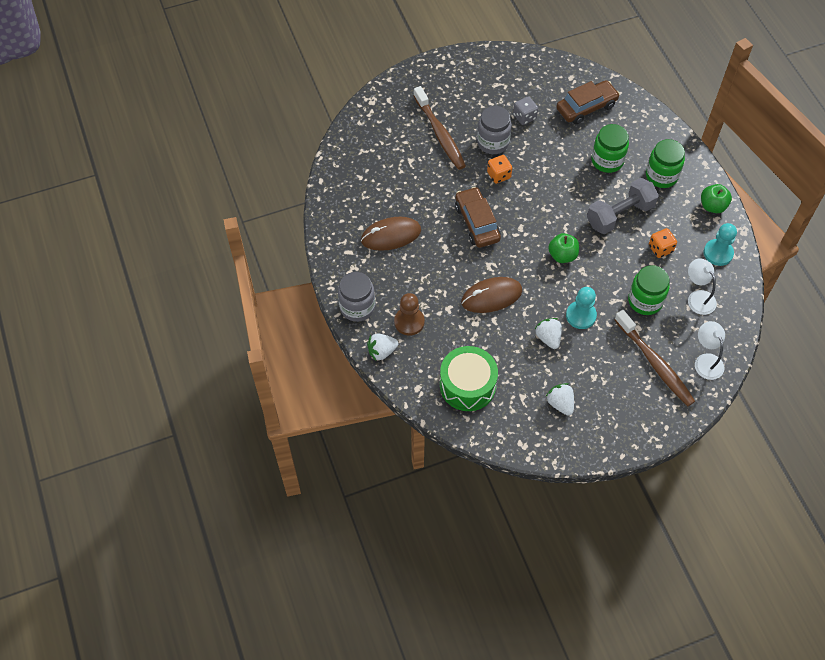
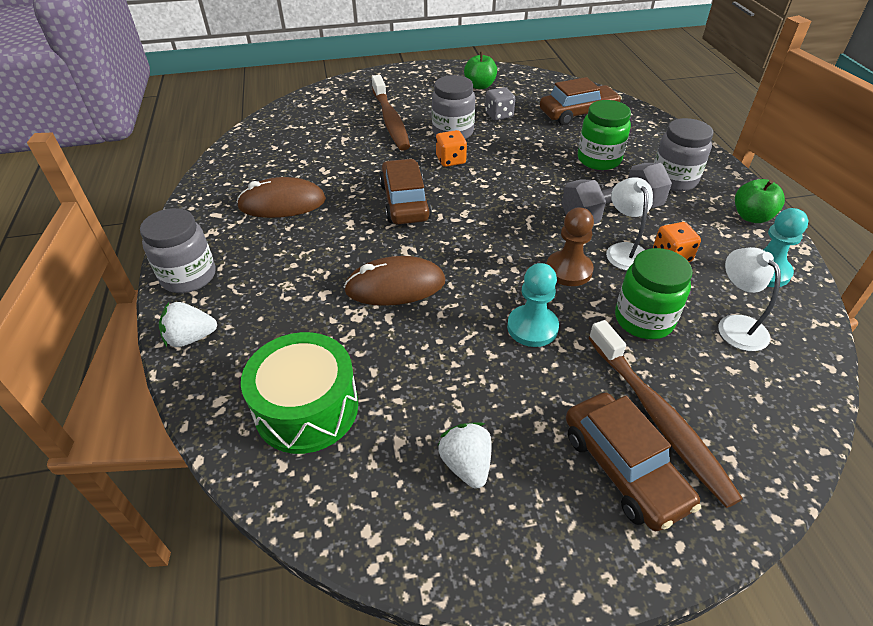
camera: 10 degrees right, 15 degrees down
brown pawn [394,293,425,336] -> brown pawn moved to [546,207,594,286]
white strawberry [535,318,562,349] -> none
green apple [548,233,579,263] -> green apple moved to [464,52,497,89]
green jar [646,139,685,188] -> grey jar [654,118,713,191]
white lamp [695,321,725,380] -> white lamp moved to [606,177,653,271]
none -> brown car [566,393,701,531]

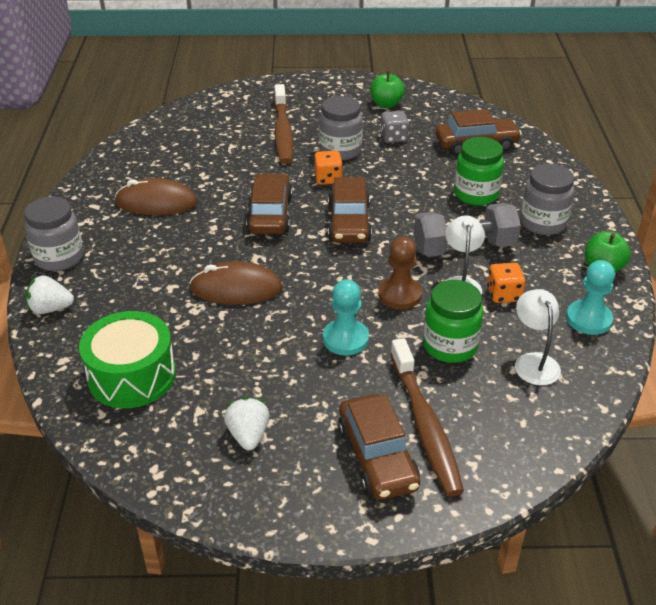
camera: 10 degrees right, 5 degrees down
none -> brown car [328,177,372,243]

